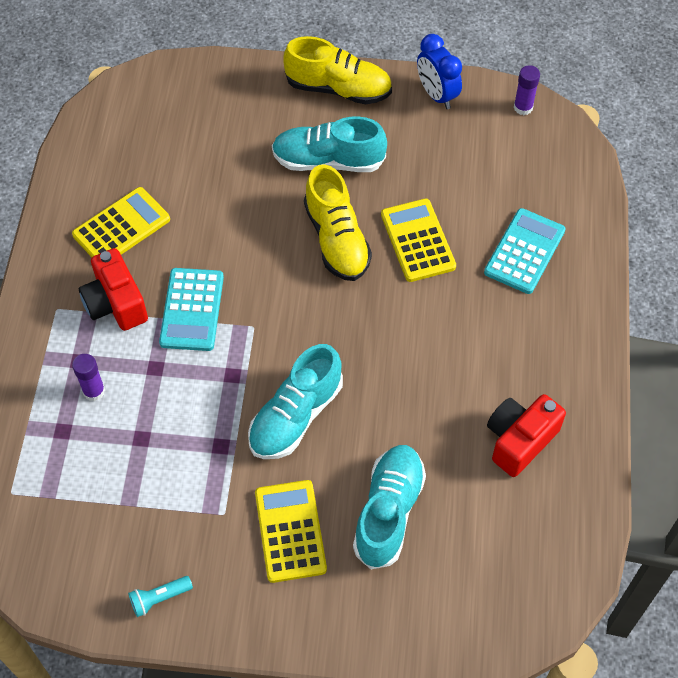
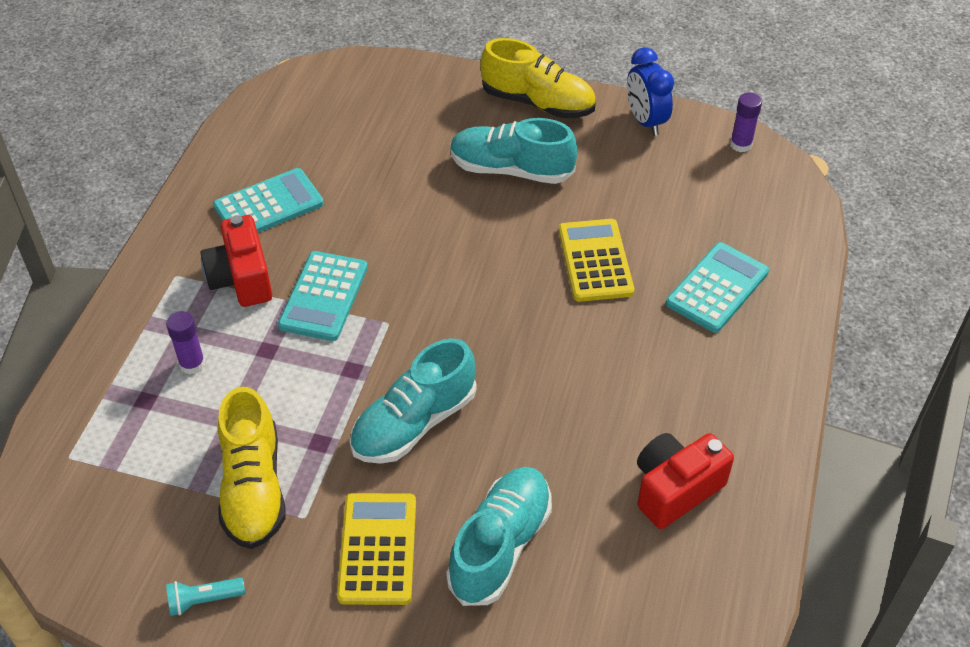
camera: 10 degrees right, 10 degrees down
yellow calculator [72,187,170,257] -> turquoise calculator [213,168,324,233]
yellow shoe [304,164,372,281] -> yellow shoe moved to [218,387,286,549]

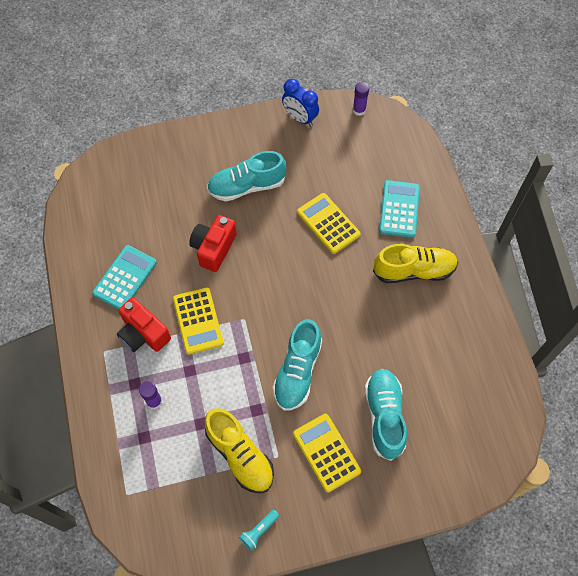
camera: 30 degrees left, 15 degrees up
turquoise calculator [278,251,368,341] -> yellow calculator [173,287,224,355]
yellow shoe [480,38,596,118] -> yellow shoe moved to [373,244,458,283]
red camera [637,433,734,529] -> red camera moved to [189,215,237,272]

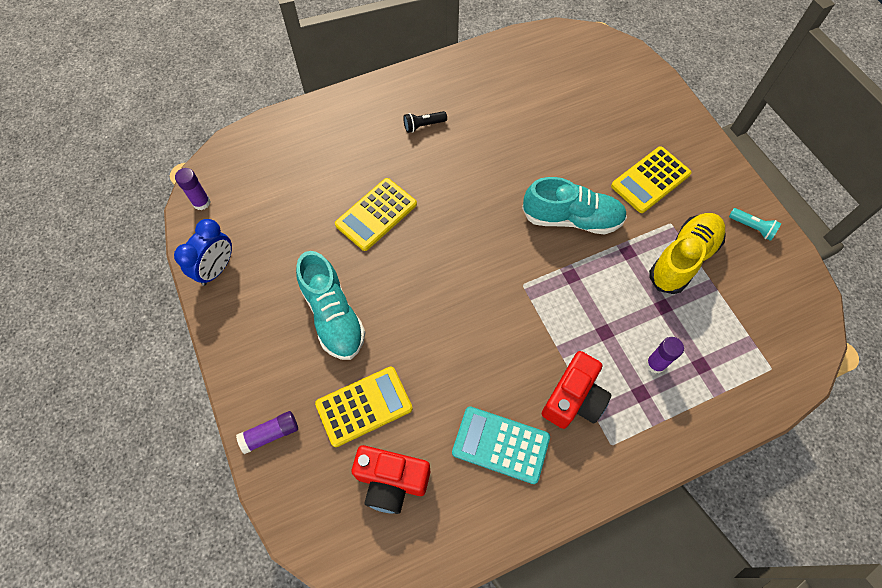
camera: 100 degrees left, 0 degrees up
yellow calculator [173,287,224,355] -> yellow calculator moved to [315,366,413,447]
red camera [189,215,237,272] -> red camera moved to [352,445,430,514]
turquoise shoe [365,369,407,461] -> none
yellow shoe [373,244,458,283] -> black flashlight [403,111,447,133]
turquoise calculator [379,180,420,238] -> none
none -> purple glue stick [236,411,298,454]

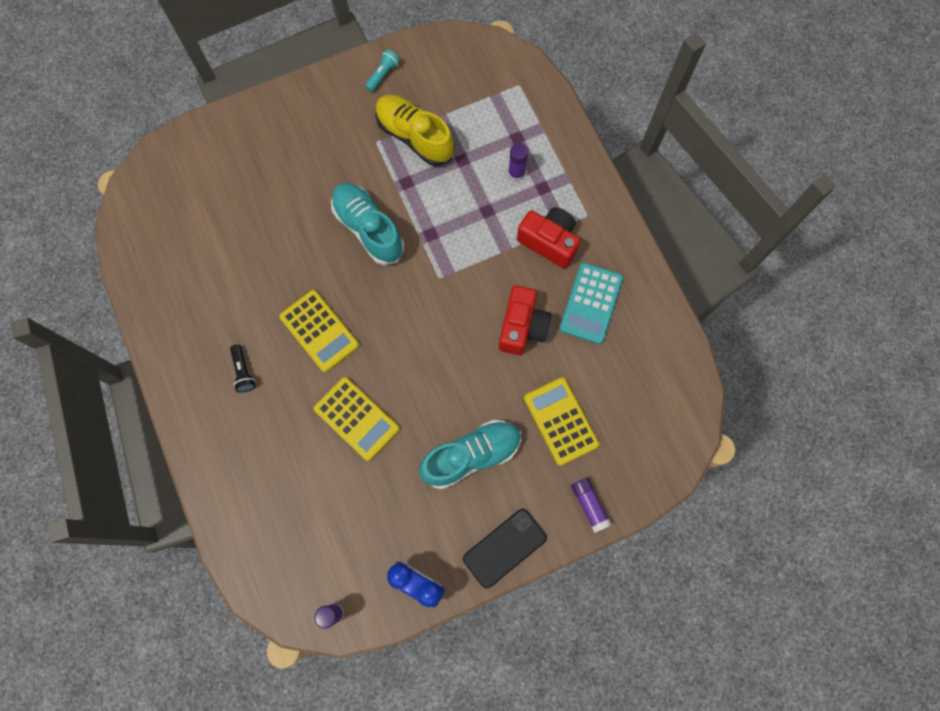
camera: 90 degrees left, 10 degrees up
red camera [352,445,430,514] -> red camera moved to [499,285,551,355]
turquoise shoe [522,177,627,235] -> turquoise shoe turned 45 degrees counterclockwise [331,183,404,265]
yellow calculator [611,146,691,213] -> yellow calculator moved to [279,290,359,372]
none -> black phone [463,509,547,589]

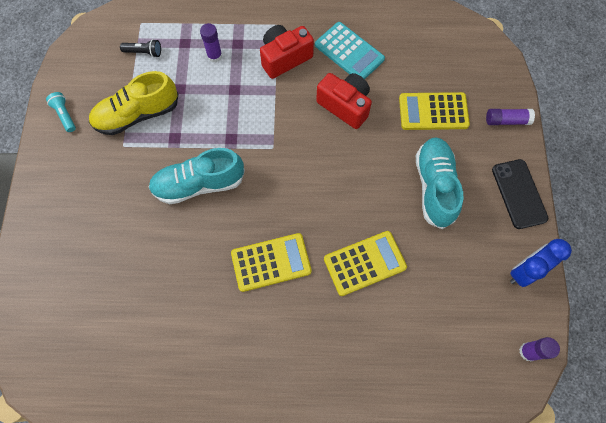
camera: 65 degrees left, 5 degrees down
black flashlight [230,344,256,392] -> black flashlight moved to [120,39,161,57]

